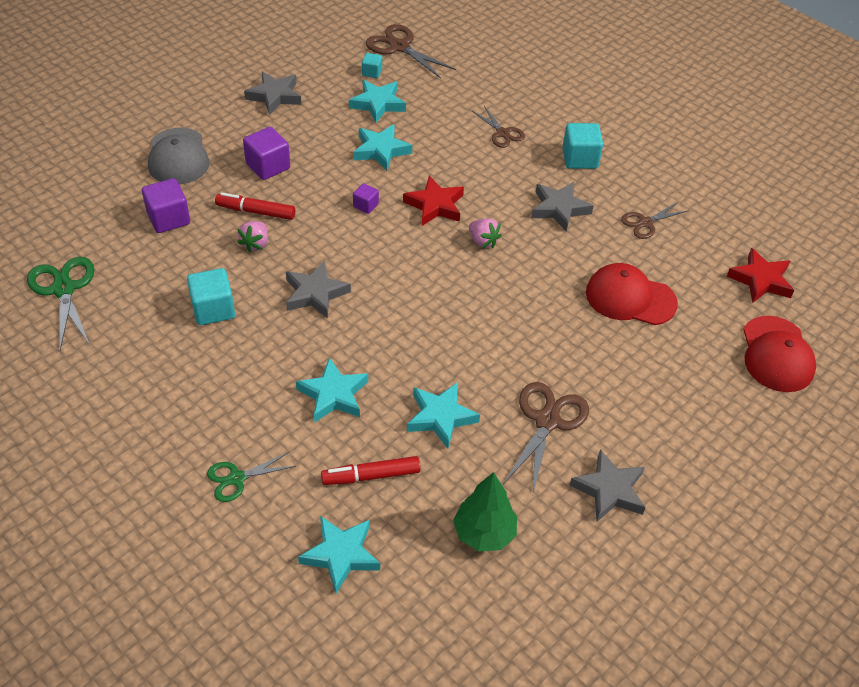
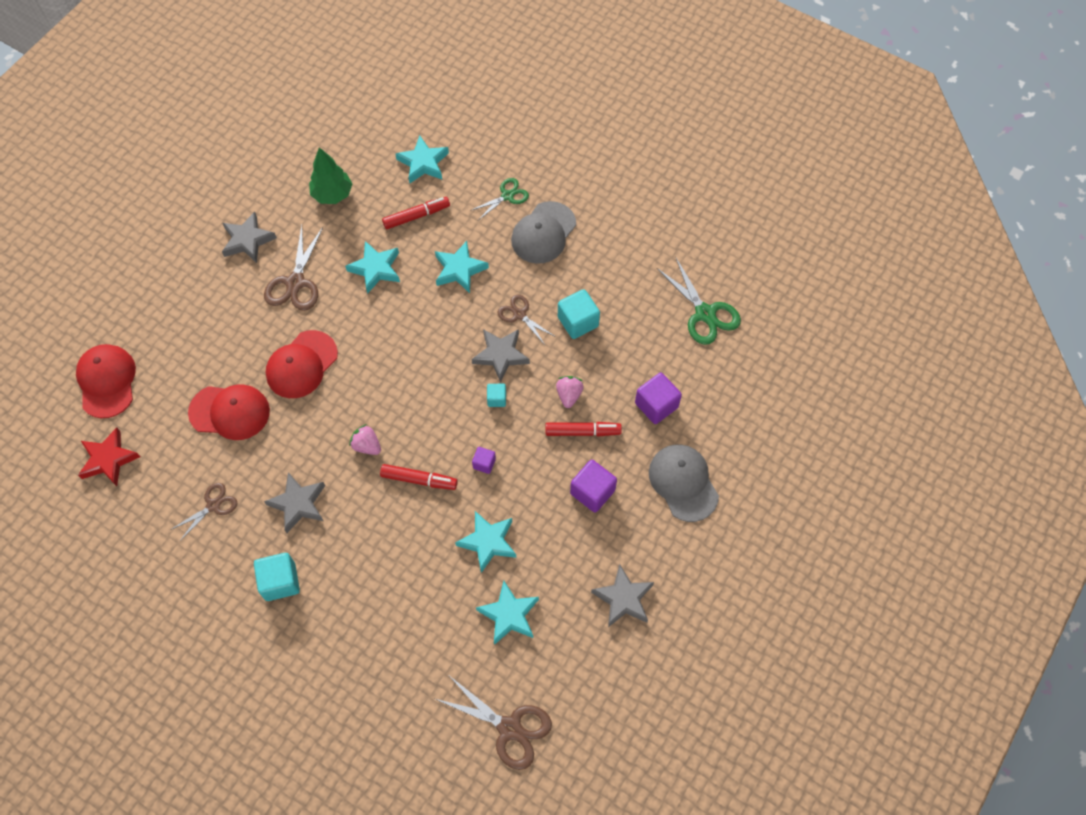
camera: 170 degrees right, 15 degrees up
turquoise cube [362,53,382,78] -> turquoise cube moved to [487,384,506,407]
red star [403,176,464,226] -> red marker [380,464,458,490]
brown scissors [472,106,525,148] -> brown scissors moved to [497,295,554,345]
none -> red cap [266,330,338,398]
none -> grey cap [511,201,576,264]

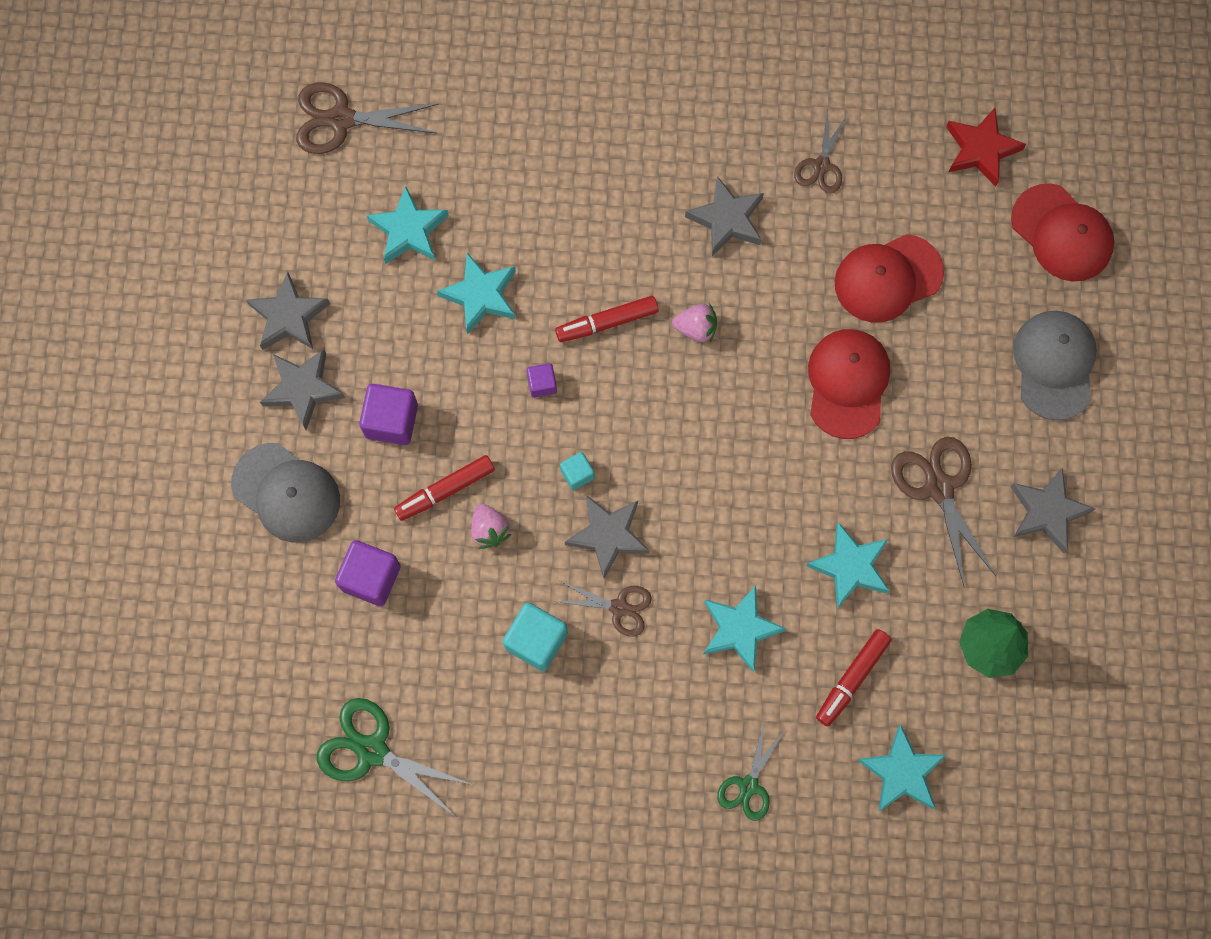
camera: 150 degrees right, 10 degrees up
turquoise cube [254,553,300,601] -> none
grey cap [511,201,576,264] -> grey cap moved to [1013,311,1097,421]
none -> grey star [260,349,345,430]

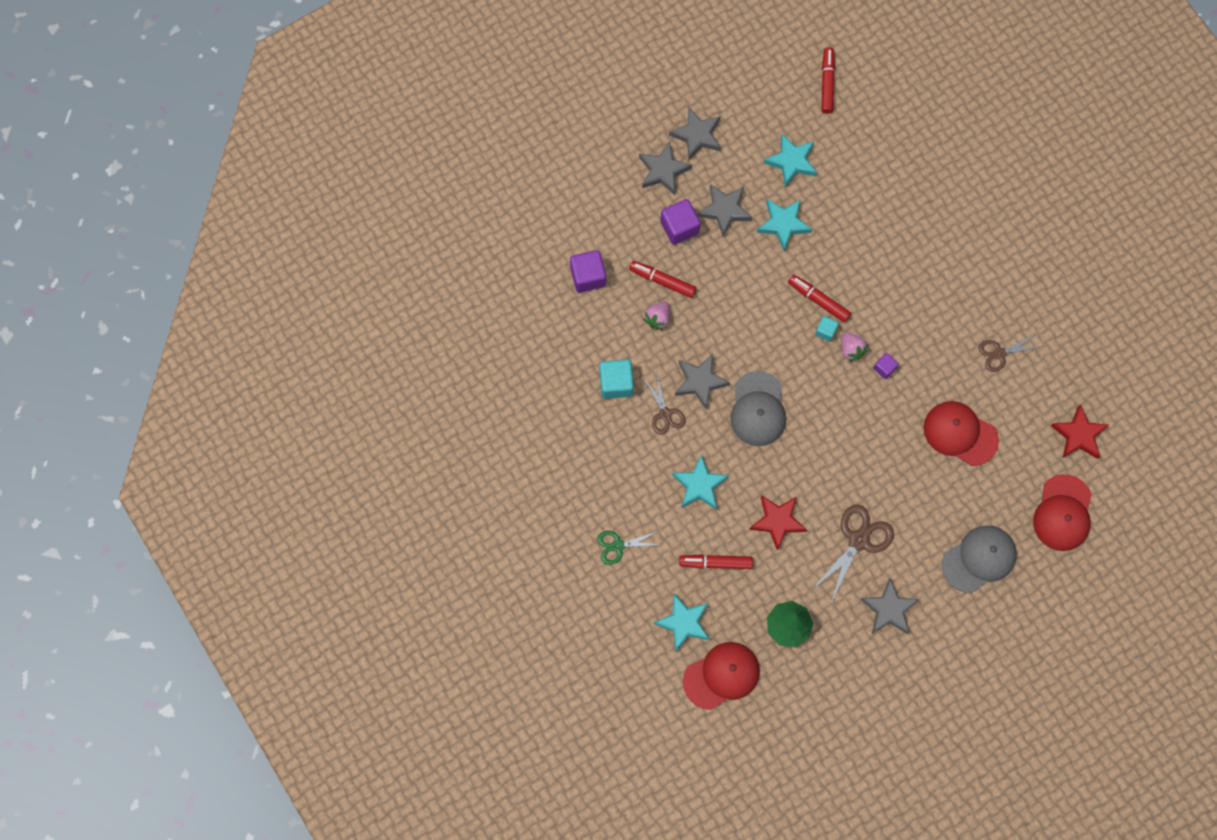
camera: 55 degrees right, 0 degrees up
grey cap [231,443,340,542] -> grey cap moved to [730,371,786,446]
brown scissors [296,82,439,154] -> red marker [822,47,835,114]
green scissors [317,698,473,816] -> none
purple cube [527,363,557,398] -> purple cube moved to [873,353,899,379]
turquoise cube [560,452,594,490] -> turquoise cube moved to [815,316,839,341]
grey star [685,176,764,256] -> grey star moved to [697,184,752,236]
turquoise star [806,522,889,608] -> red star [749,495,807,551]
red cap [808,329,890,439] -> red cap moved to [683,642,760,710]

